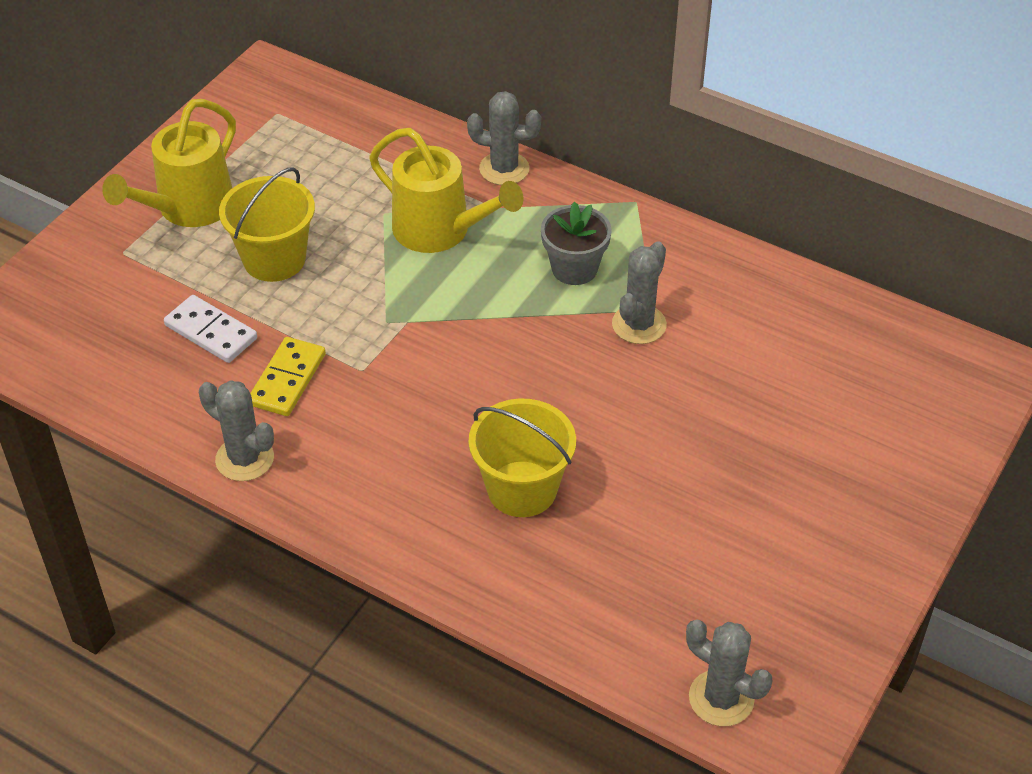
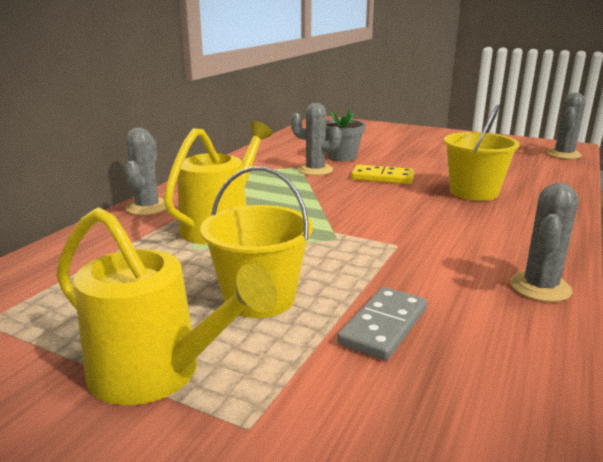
camera: 95 degrees left, 25 degrees down
white domino [164,295,257,363] -> grey domino [337,287,427,361]
yellow domino [250,337,326,416] -> yellow domino moved to [351,164,414,184]
grey flower pot [541,202,612,285] -> grey flower pot moved to [326,108,365,161]

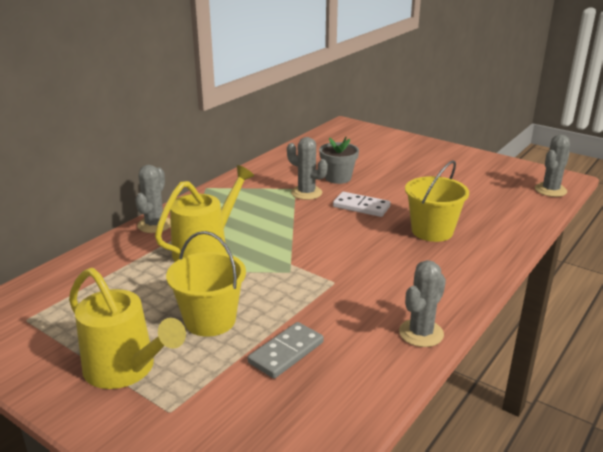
camera: 10 degrees right, 5 degrees up
yellow domino [351,164,414,184] -> white domino [333,192,391,217]

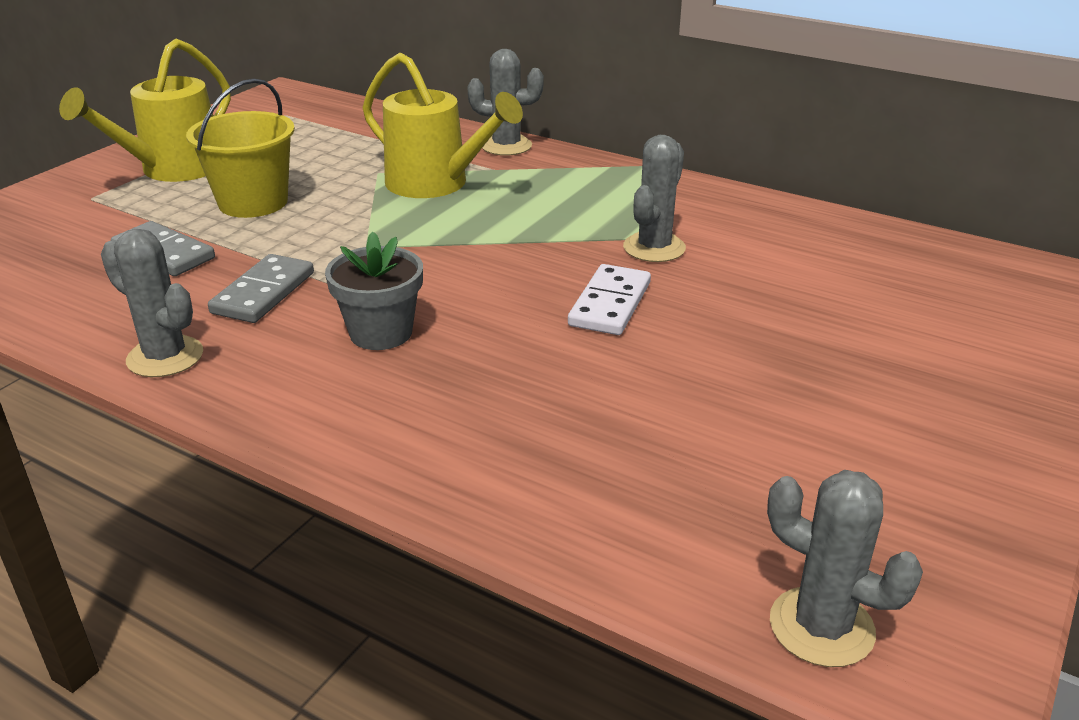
camera: 85 degrees right, 5 degrees up
grey flower pot [319,137,359,184] -> grey flower pot moved to [325,232,423,350]
yellow bucket [405,160,469,242] -> none
none -> grey domino [208,254,314,323]

